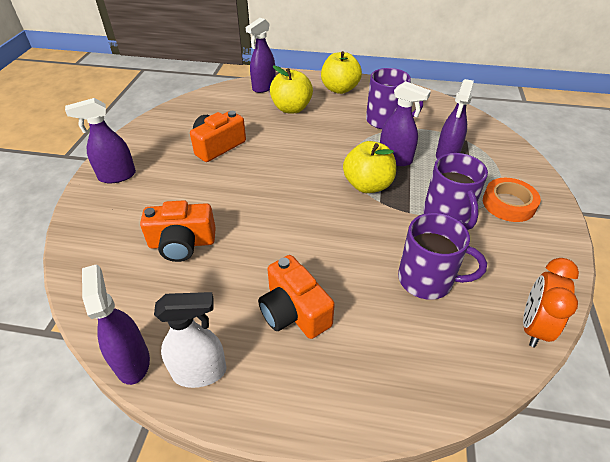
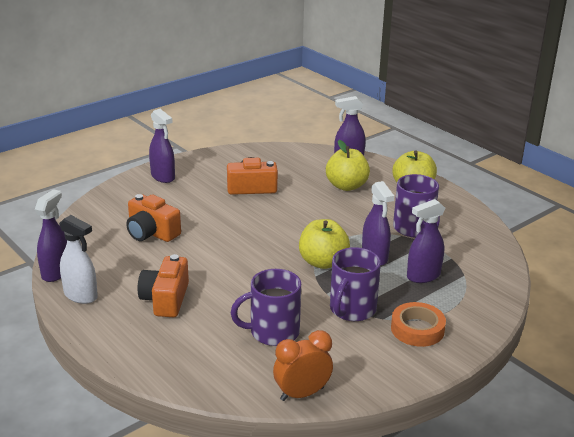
camera: 40 degrees right, 15 degrees down
purple spray bottle [65,98,136,183] -> purple spray bottle turned 150 degrees counterclockwise [149,109,175,183]
purple mug [398,213,487,300] -> purple mug turned 105 degrees clockwise [231,269,301,346]

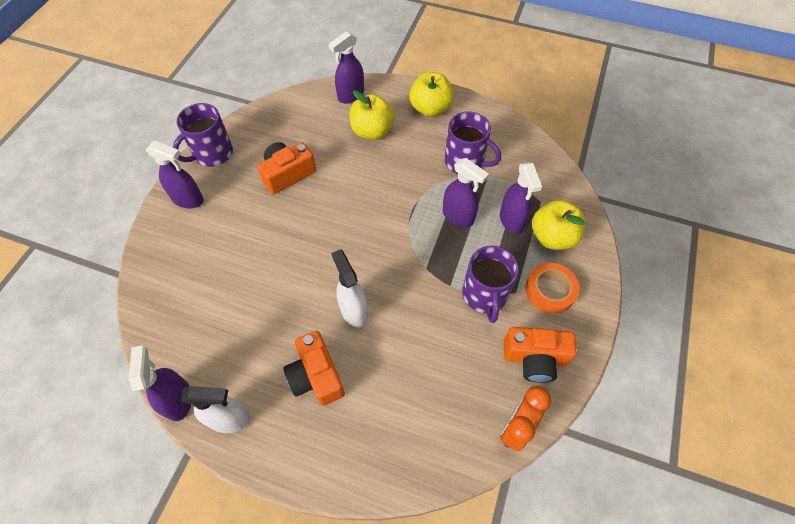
camera: 30 degrees left, 30 degrees up
orange camera [126,194,181,242] -> orange camera moved to [504,327,577,383]
purple mug [231,269,301,346] -> purple mug moved to [173,103,233,167]
yellow apple [299,219,350,269] -> yellow apple moved to [532,200,585,250]
purple spray bottle [407,199,445,283] -> purple spray bottle turned 45 degrees counterclockwise [500,162,542,234]
none -> white spray bottle [331,249,368,327]

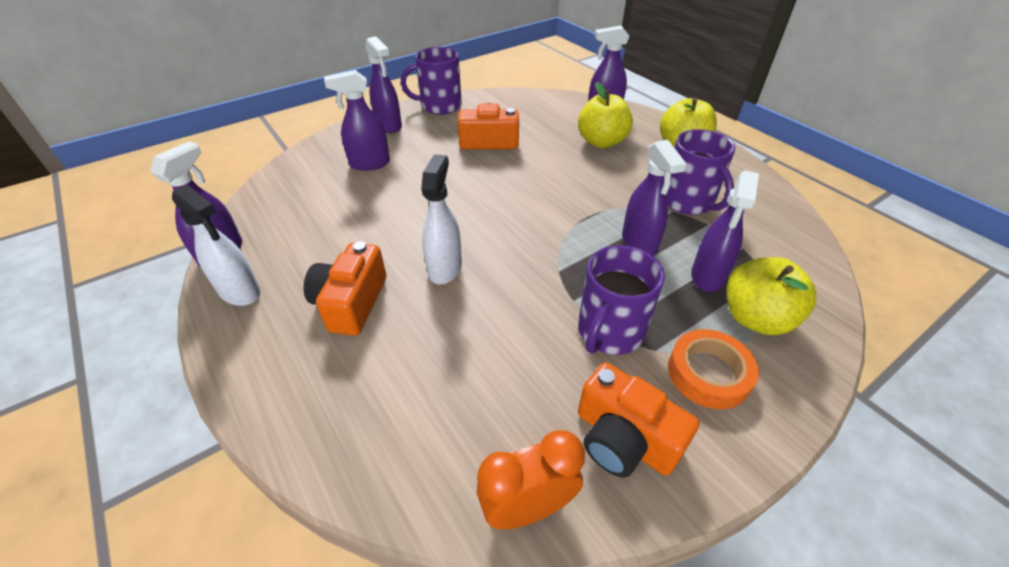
camera: 35 degrees right, 15 degrees down
none -> purple spray bottle [324,70,390,171]

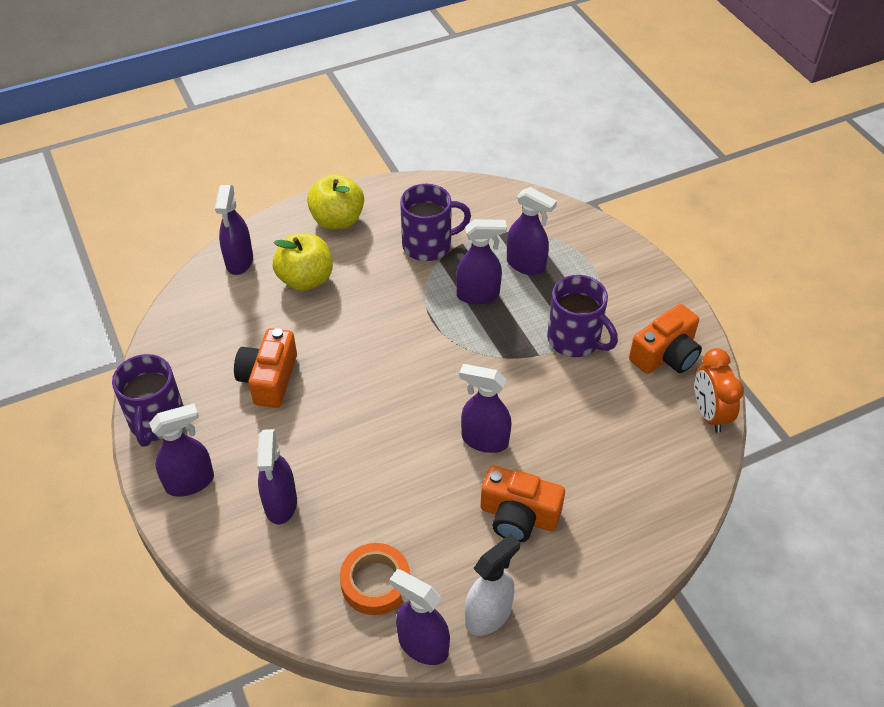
camera: 80 degrees left, 5 degrees up
white spray bottle [421,154,462,284] -> purple spray bottle [459,364,512,453]
orange tape [668,329,759,409] -> orange tape moved to [340,543,410,615]
yellow apple [727,257,816,335] -> none

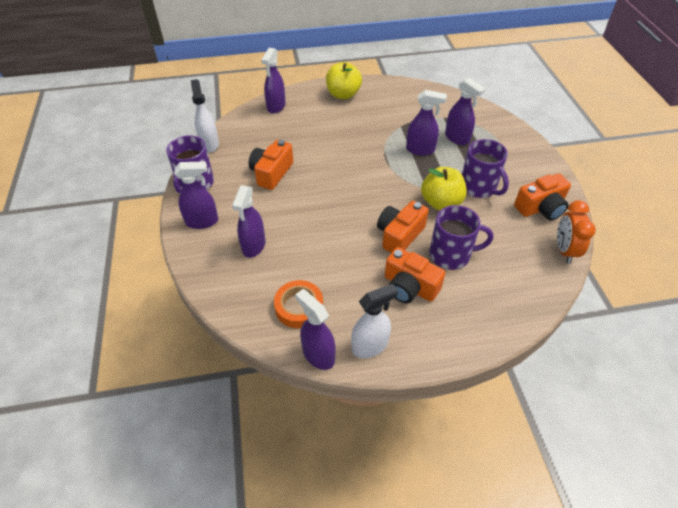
camera: 15 degrees right, 0 degrees up
yellow apple [273,233,333,291] -> yellow apple moved to [421,167,467,210]
purple mug [400,184,471,261] -> purple mug moved to [429,205,494,270]
purple spray bottle [459,364,512,453] -> orange camera [377,201,429,253]
none -> white spray bottle [191,79,219,153]

